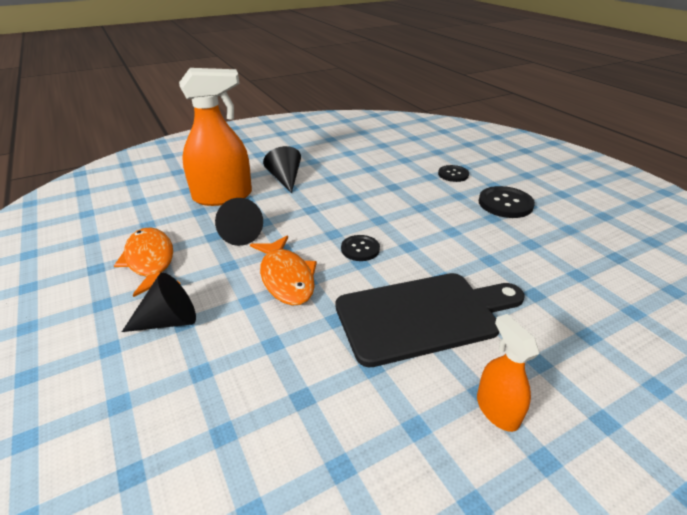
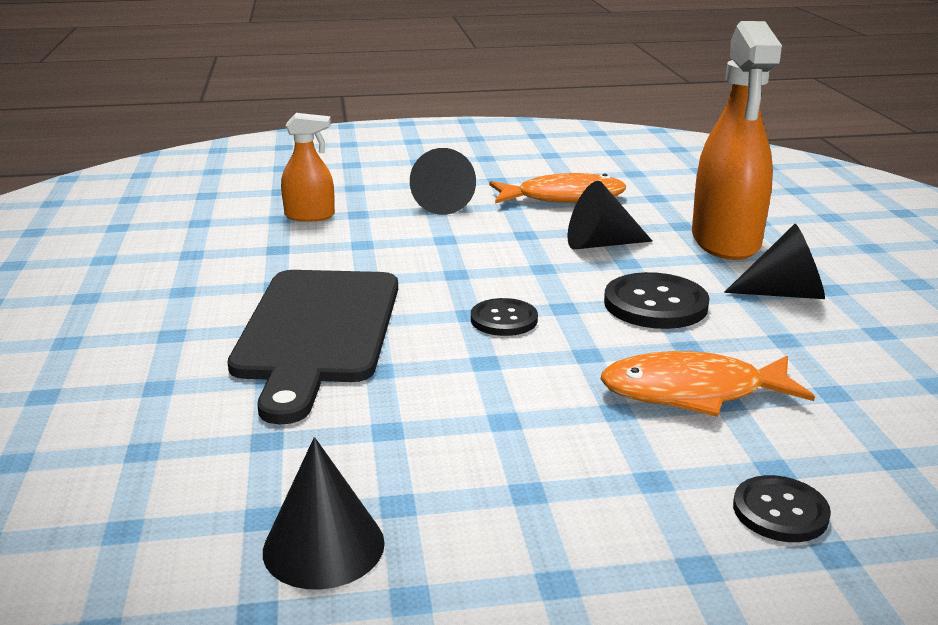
camera: 110 degrees right, 10 degrees down
orange fish [250,236,317,306] -> orange fish moved to [601,351,815,417]
orange spray bottle [477,314,539,432] -> orange spray bottle moved to [281,113,335,222]
black button [479,186,535,218] -> black button moved to [604,272,710,329]
none -> black cone [263,437,385,590]

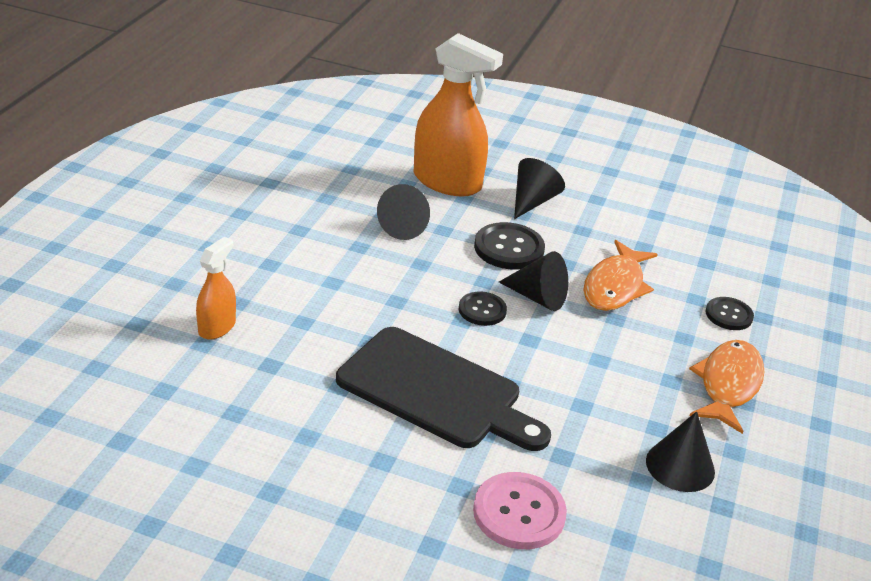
camera: 65 degrees left, 10 degrees up
black cone [410,148,476,215] -> black cone moved to [499,251,568,311]
orange fish [489,173,626,204] -> orange fish moved to [689,340,765,434]
none -> pink button [473,472,567,549]

